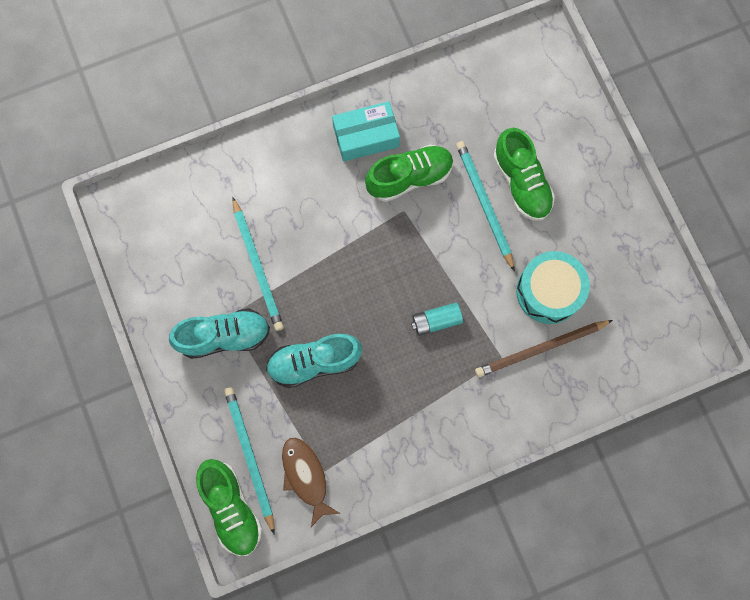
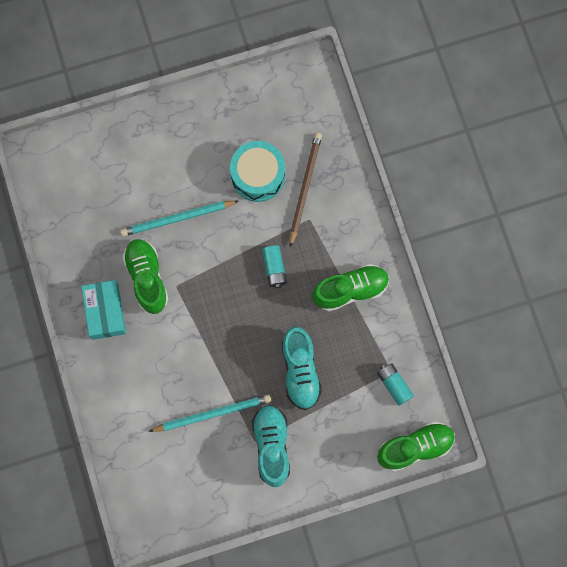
camera: 85 degrees left, 0 degrees up
turquoise pencil [224,387,275,534] -> none
brown fish [282,437,341,527] -> turquoise battery [377,363,414,406]
brown pencil [475,320,613,377] -> brown pencil turned 150 degrees counterclockwise [290,133,322,247]
green shoe [493,128,555,221] -> green shoe moved to [312,264,389,312]

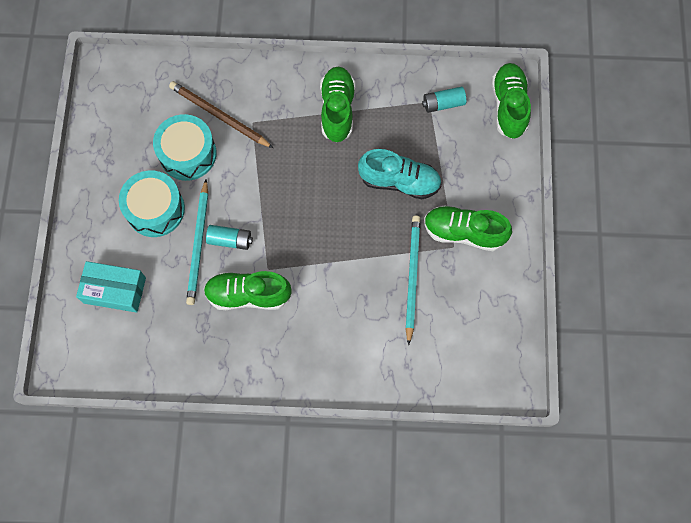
camera: 70 degrees left, 5 degrees down
turquoise box [81,280,126,340] -> turquoise box moved to [76,261,146,313]
turquoise shoe [252,405,290,487] -> green shoe [424,205,512,251]
turquoise battery [262,245,287,288] -> turquoise battery moved to [206,225,253,250]
none -> turquoise drum [119,170,185,237]

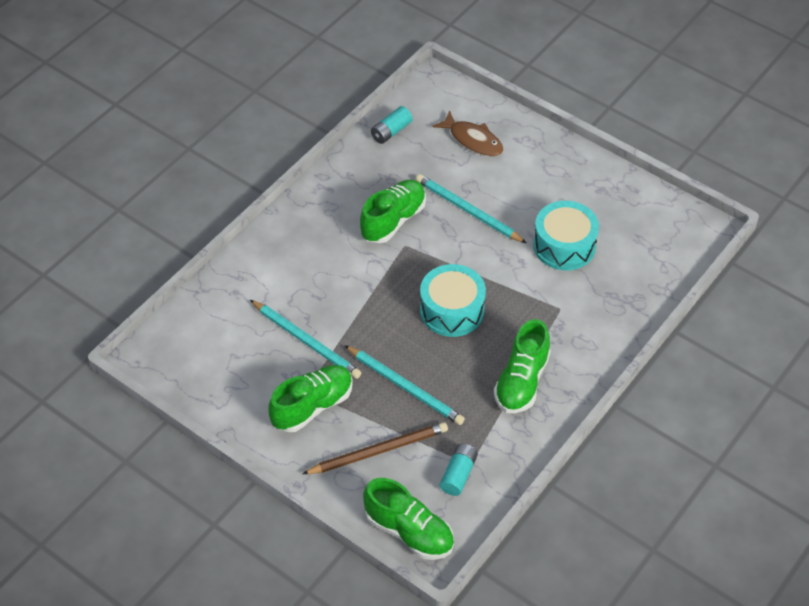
camera: 125 degrees right, 20 degrees down
turquoise box [76,261,146,313] -> brown fish [432,111,503,156]
turquoise drum [119,170,185,237] -> turquoise drum moved to [420,264,486,337]
brown pencil [169,81,273,148] -> brown pencil moved to [302,422,448,474]
turquoise battery [206,225,253,250] -> turquoise battery moved to [371,106,413,144]
green shoe [320,67,355,142] -> green shoe turned 75 degrees clockwise [494,319,551,413]
turquoise shoe [358,149,442,199] -> turquoise pencil [344,345,465,425]

